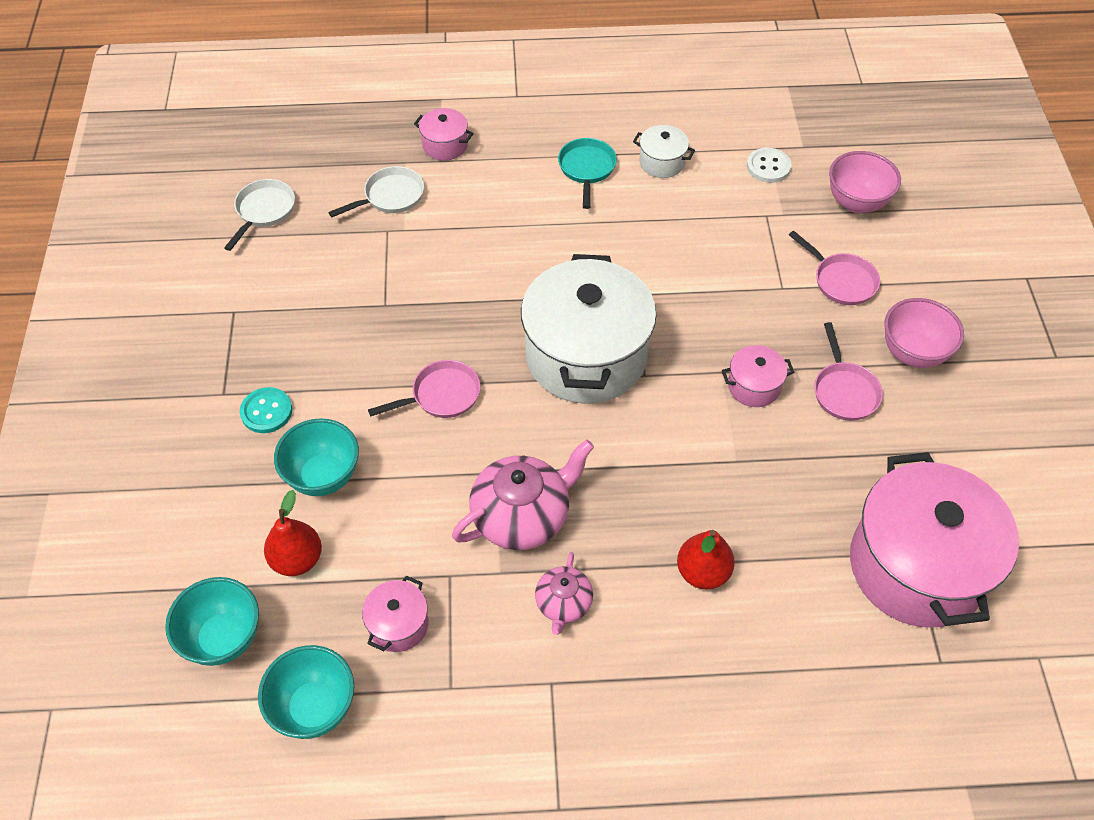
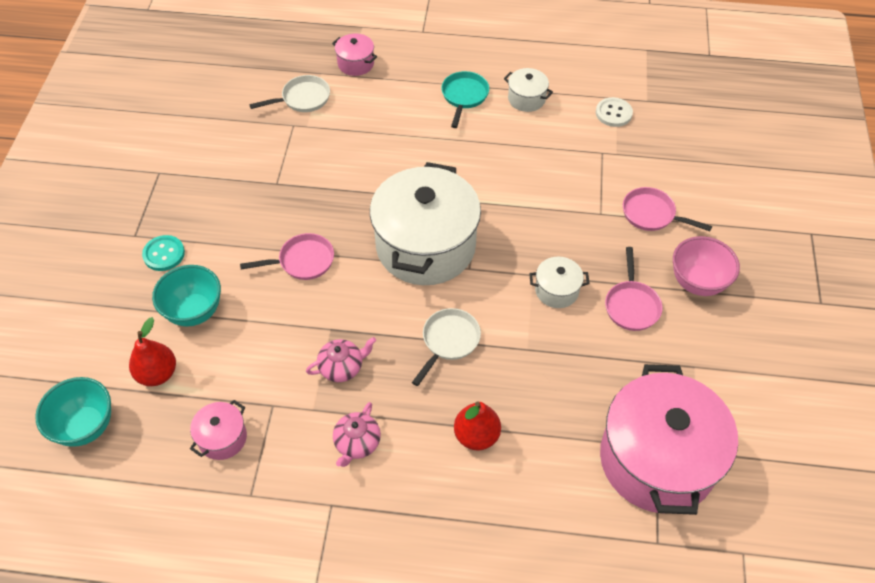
camera: 10 degrees right, 0 degrees up
white pan [224,179,295,251] -> white pan moved to [412,308,481,386]
turquoise bowl [258,645,354,739] -> none
pink teapot [452,440,594,550] -> pink teapot [306,337,376,382], size x0.56
pink pot [722,345,794,407] -> white pot [529,257,590,308]
pink pan [789,231,880,305] -> pink pan turned 150 degrees clockwise [623,187,712,231]
pink bowl [829,151,901,213] -> none

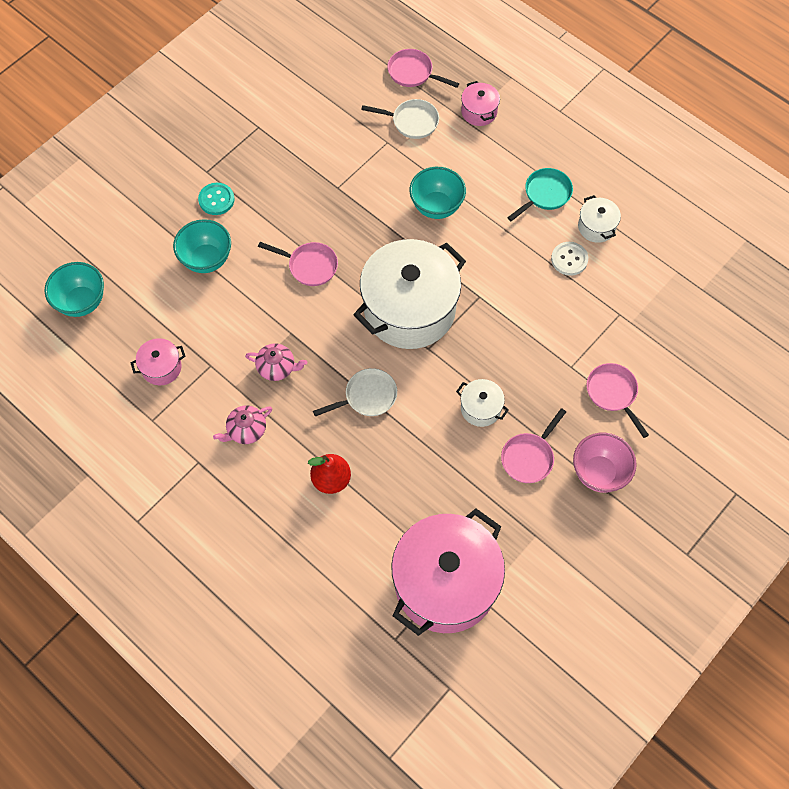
camera: 35 degrees right, 10 degrees up
red pear [129,317,176,386] -> none
white button [596,97,633,127] -> white button moved to [551,242,588,276]
none -> pink pan [387,49,459,88]
none -> turquoise bowl [410,167,466,219]

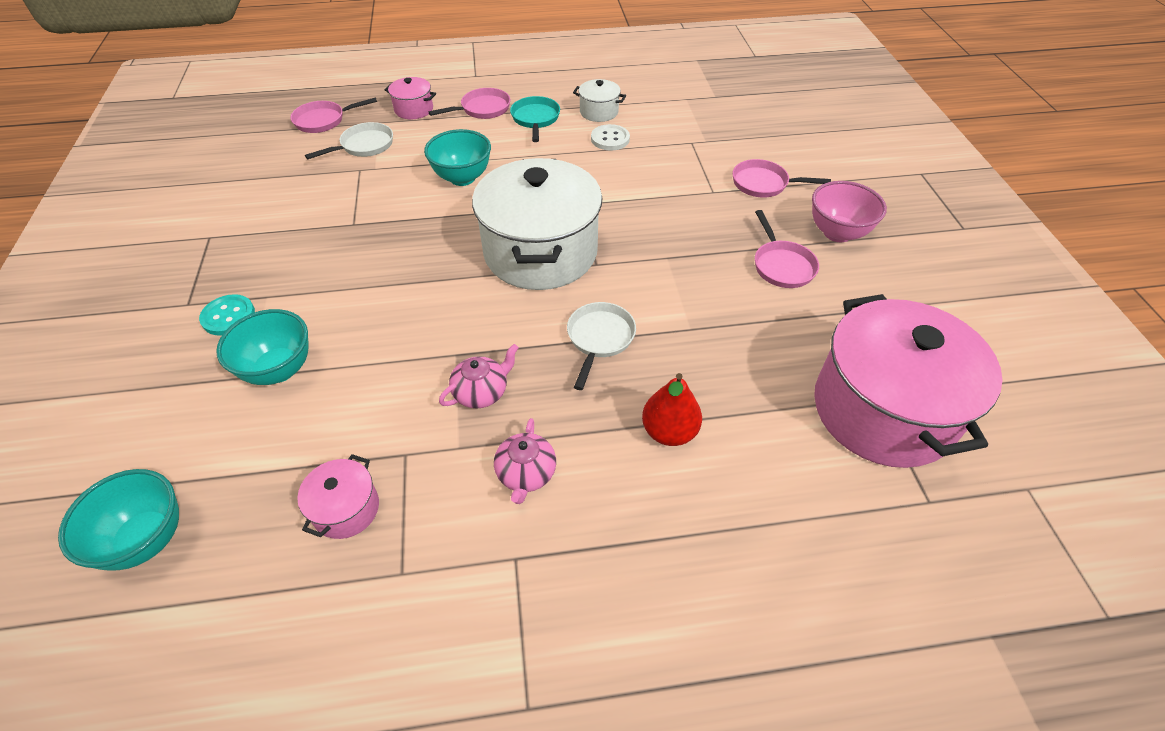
camera: 50 degrees left, 15 degrees down
pink pan [258,242,338,286] -> pink pan moved to [429,88,510,119]
white pot [456,379,509,427] -> none

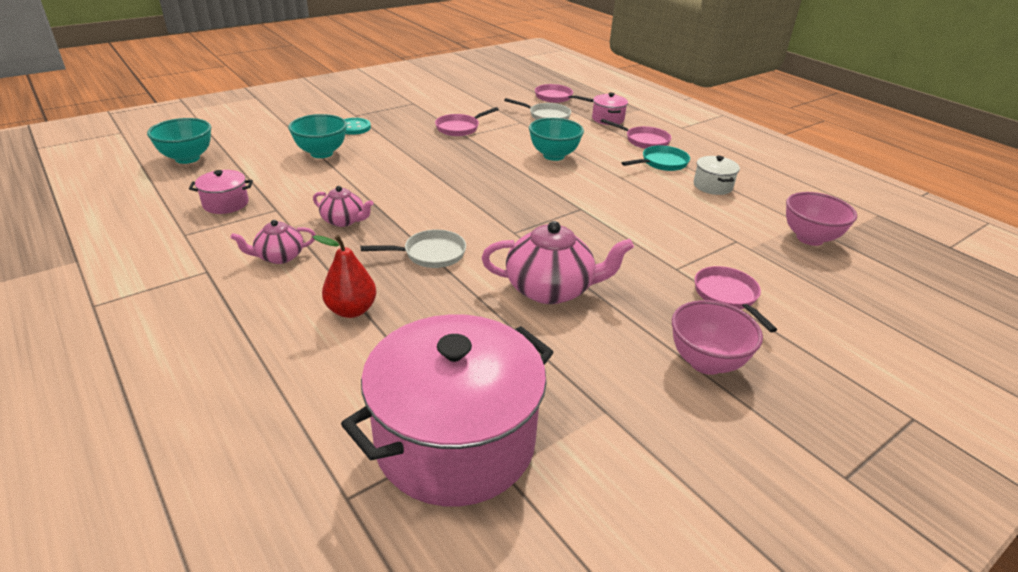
camera: 60 degrees right, 15 degrees down
white pot [472,158,602,290] -> none
white button [591,124,630,151] -> none
pink pan [755,210,819,288] -> pink pan moved to [435,107,499,136]
none -> pink teapot [482,221,634,304]
none -> pink bowl [786,192,857,246]

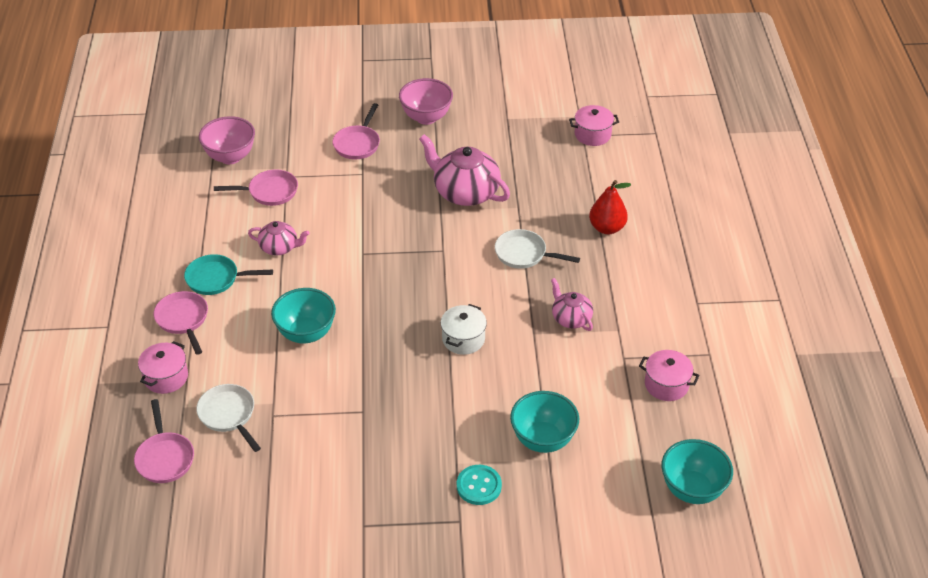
camera: 145 degrees left, 10 degrees up
pink teapot [230,220,316,264] -> pink teapot moved to [248,221,310,256]
pink pot [341,314,554,506] -> pink pot [569,105,619,146], size x0.43
pink pan [435,107,499,136] -> pink pan moved to [214,169,298,206]
white pot [693,156,740,195] -> white pot moved to [441,304,487,355]

